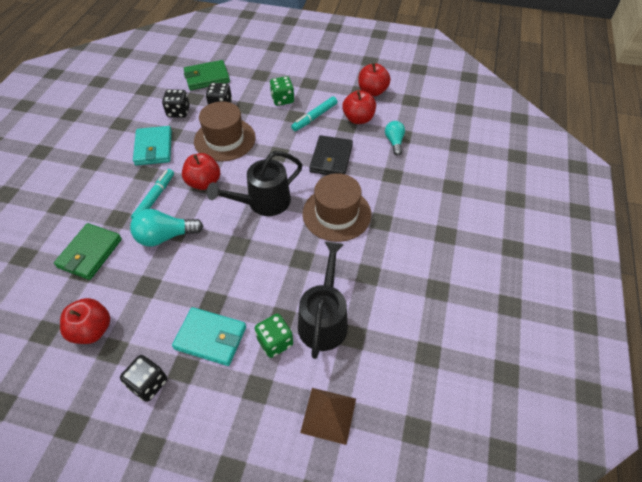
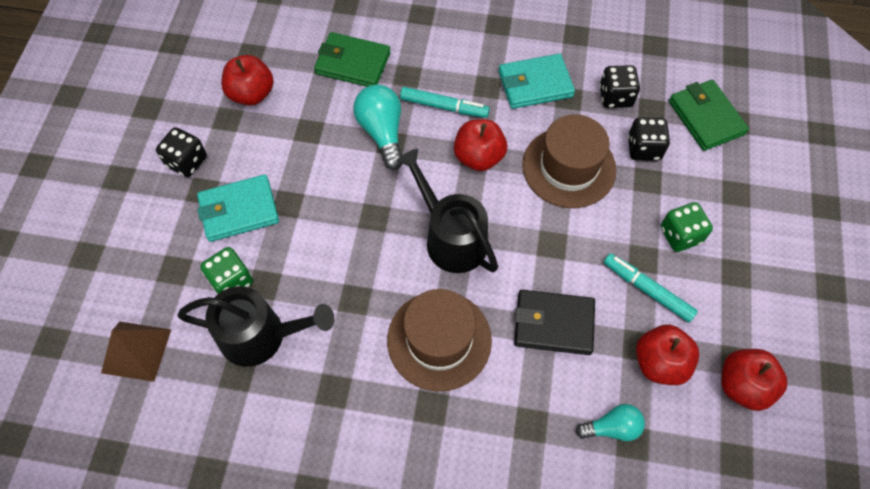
camera: 85 degrees right, 10 degrees up
turquoise wallet [172,307,246,366] -> turquoise wallet turned 60 degrees clockwise [197,175,279,242]

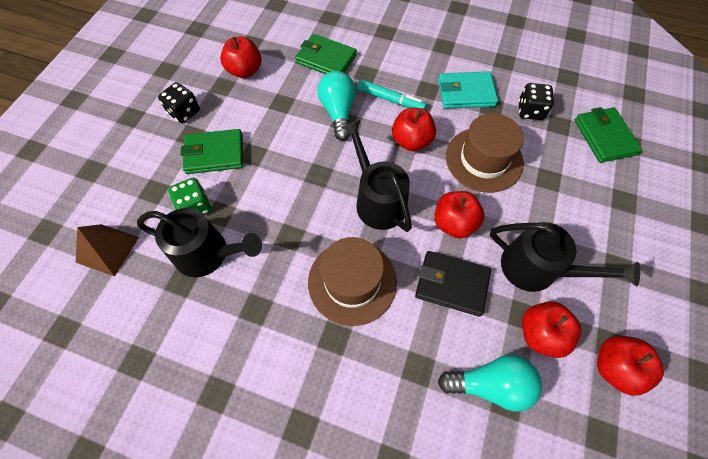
camera: 10 degrees right, 0 degrees up
turquoise wallet [197,175,279,242] -> green wallet [181,129,243,174]
turquoise light bulb [576,404,645,441] -> turquoise light bulb [438,355,542,412], size x1.58
turquoise marker [604,253,698,322] -> black watering can [490,222,640,292]
black dice [628,117,670,161] -> none
green dice [661,202,713,252] -> none
none -> red apple [435,191,485,238]

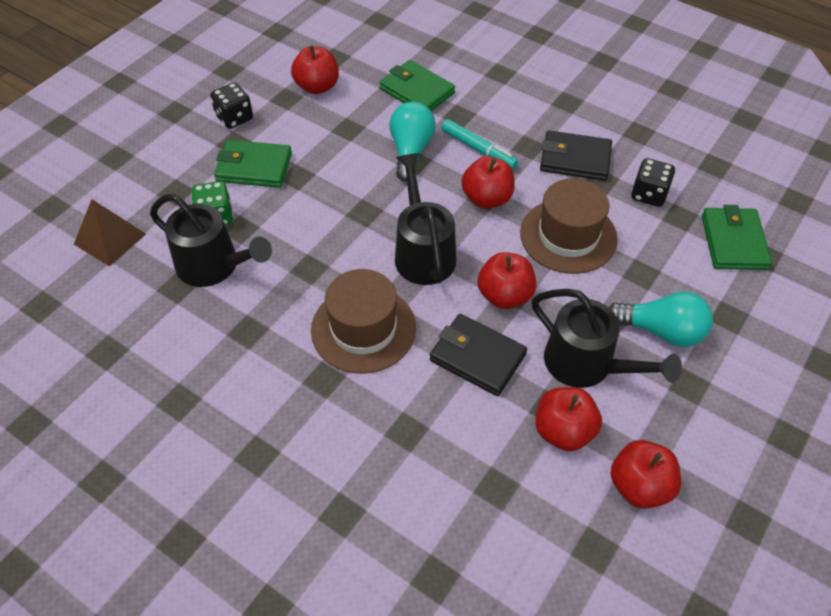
camera: 15 degrees right, 10 degrees down
turquoise wallet [438,71,498,109] -> black wallet [540,130,612,181]
turquoise light bulb [438,355,542,412] -> turquoise light bulb moved to [609,291,713,347]

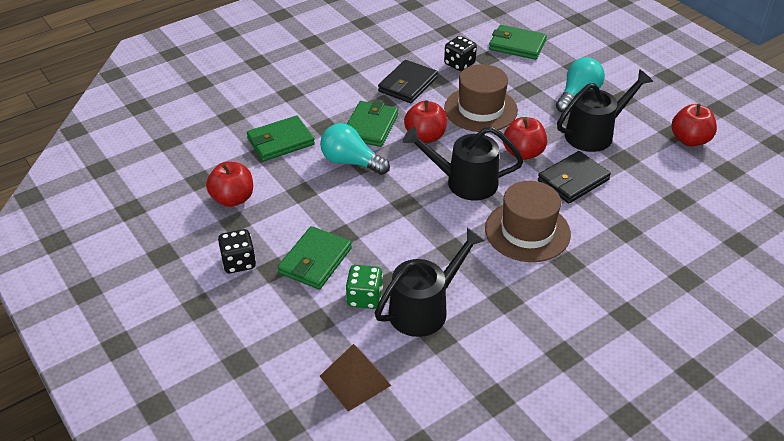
camera: 70 degrees left, 10 degrees down
turquoise marker [441,119,518,169] -> green wallet [347,101,398,147]
red apple [535,387,602,451] -> none

